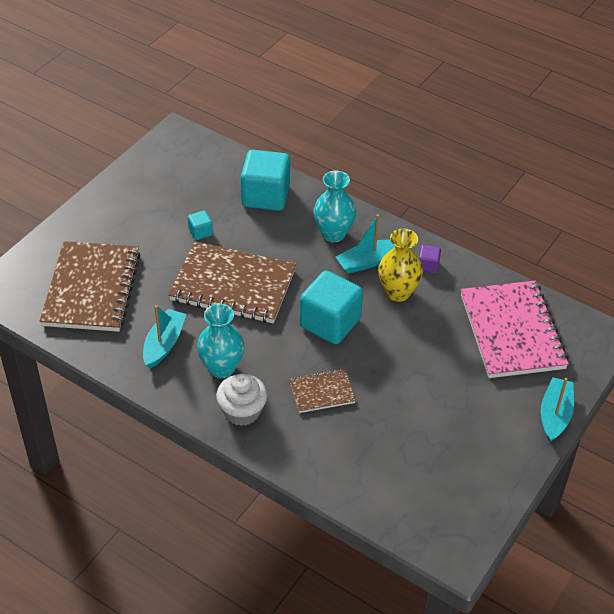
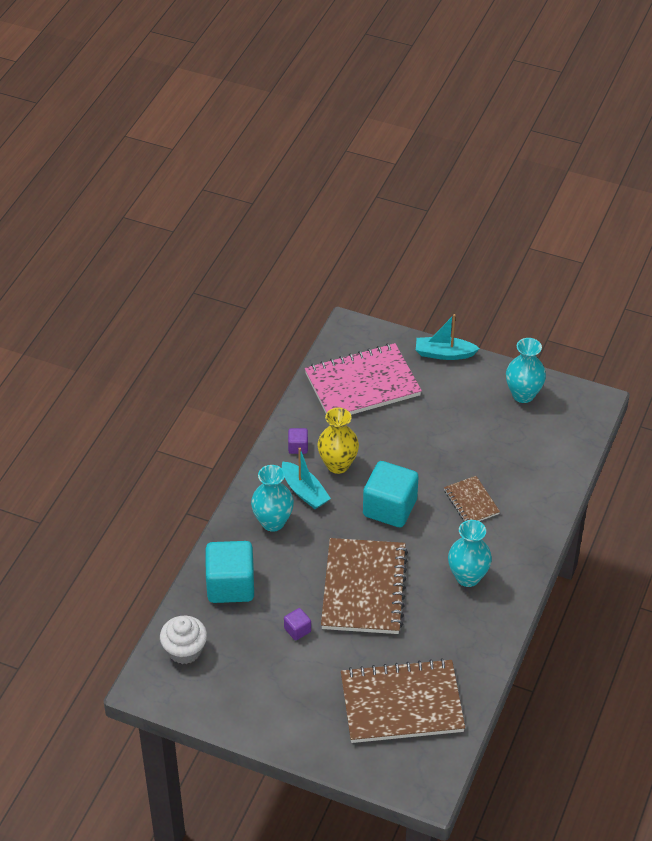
camera: 100 degrees left, 0 degrees up
turquoise boat [143,305,186,368] -> none
turquoise cube [188,211,213,240] -> purple cube [284,608,311,641]
white cupcake [216,374,267,426] -> white cupcake moved to [160,616,207,664]
none -> turquoise vase [506,338,546,403]

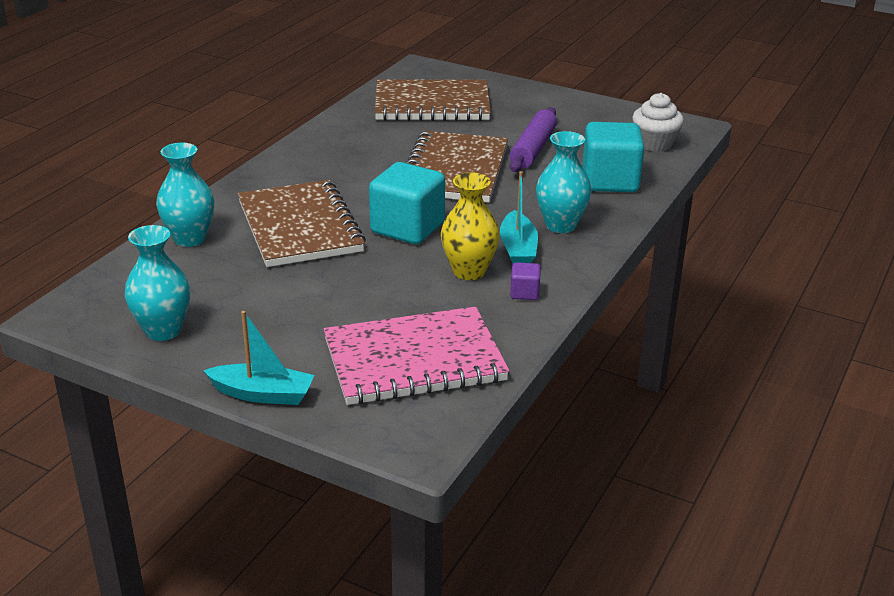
camera: 175 degrees left, 15 degrees down
turquoise boat [282,447,331,509] -> turquoise boat turned 150 degrees counterclockwise [500,171,538,264]
purple cube [284,608,311,641] -> purple rolling pin [510,107,557,172]
brown notebook [444,476,500,521] -> brown notebook [238,180,366,267], size x2.02
turquoise vase [448,520,492,587] -> turquoise vase moved to [156,143,214,247]

